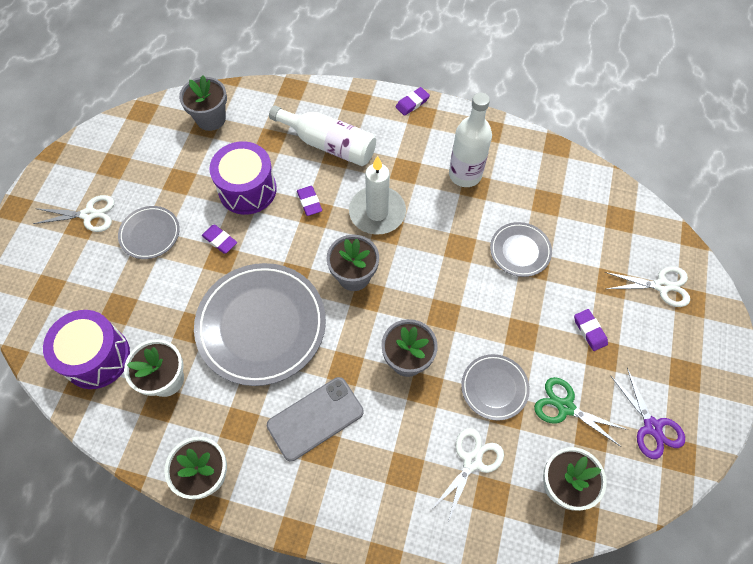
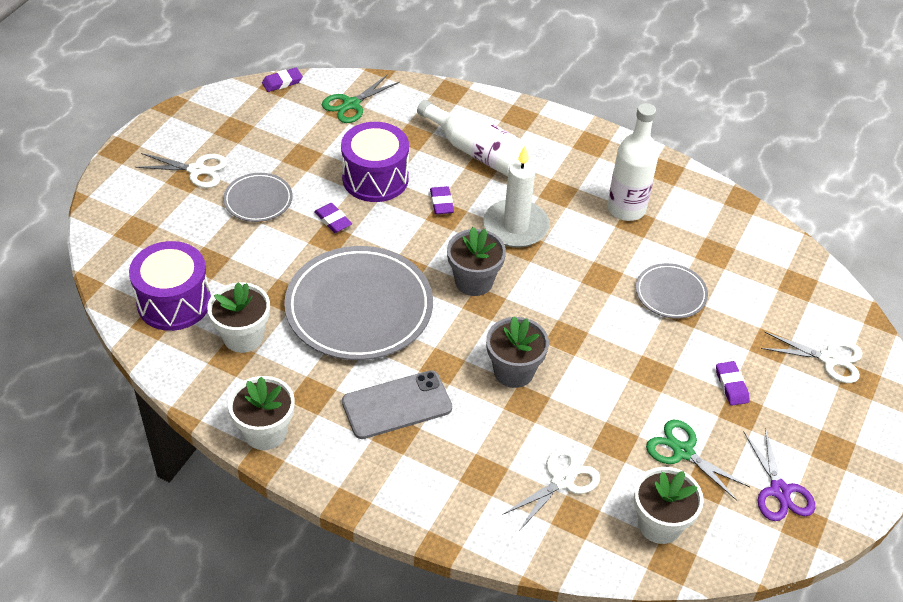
camera: 10 degrees right, 15 degrees down
grey flower pot [179,76,227,131] -> green scissors [322,74,400,123]
purple eraser [396,87,430,116] -> purple eraser moved to [262,68,303,92]
grey plate [461,354,530,421] -> none

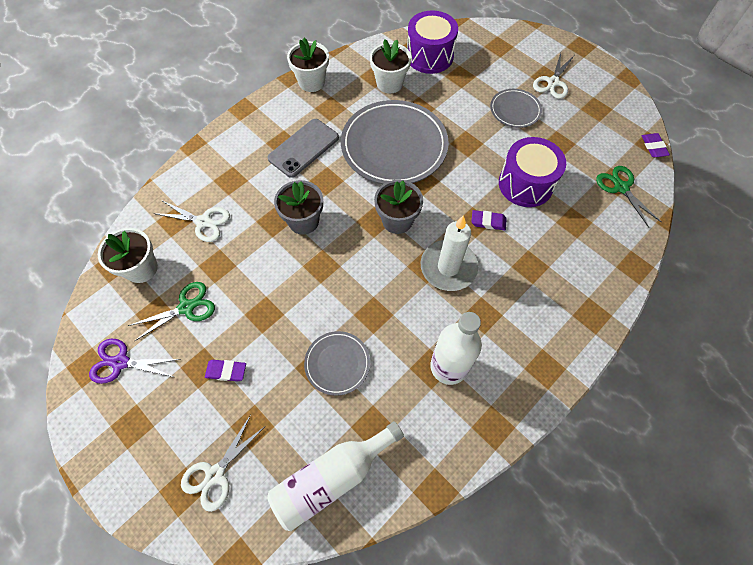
camera: 110 degrees right, 15 degrees up
purple eraser [314,203,352,233] -> none
grey phone [342,370,452,439] -> grey phone turned 45 degrees clockwise [268,119,339,178]
white bottle [417,100,532,177] -> white bottle moved to [267,421,404,531]
white scissors [502,447,600,531] -> white scissors turned 45 degrees counterclockwise [153,200,230,242]

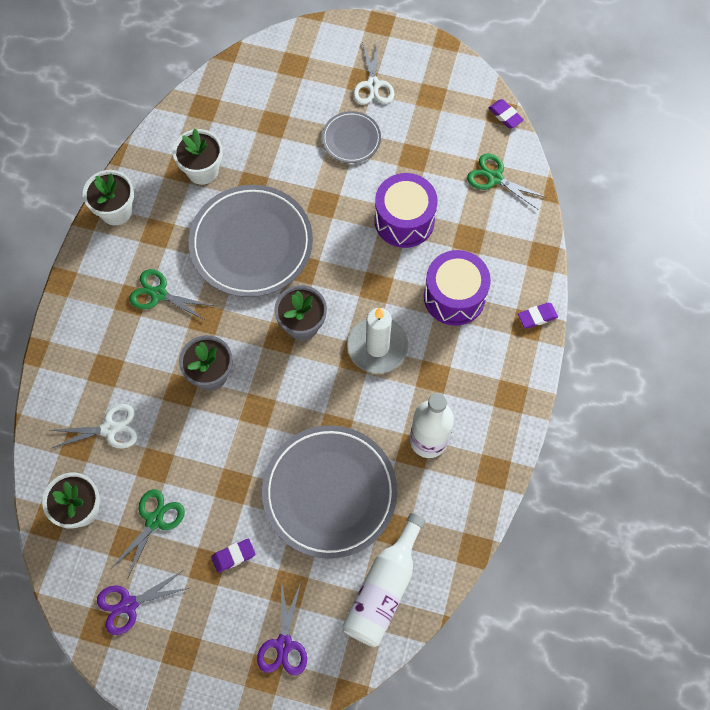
camera: 30 degrees left, 5 degrees up
white scissors [181,415,264,512] -> purple scissors [257,580,307,676]
grey phone [268,119,339,178] -> green scissors [129,269,214,321]
grey plate [304,331,370,396] -> grey plate [262,425,397,559], size x2.00
purple drum [407,10,458,74] -> purple drum moved to [424,250,491,326]
purple eraser [471,210,506,230] -> purple eraser moved to [518,303,558,329]

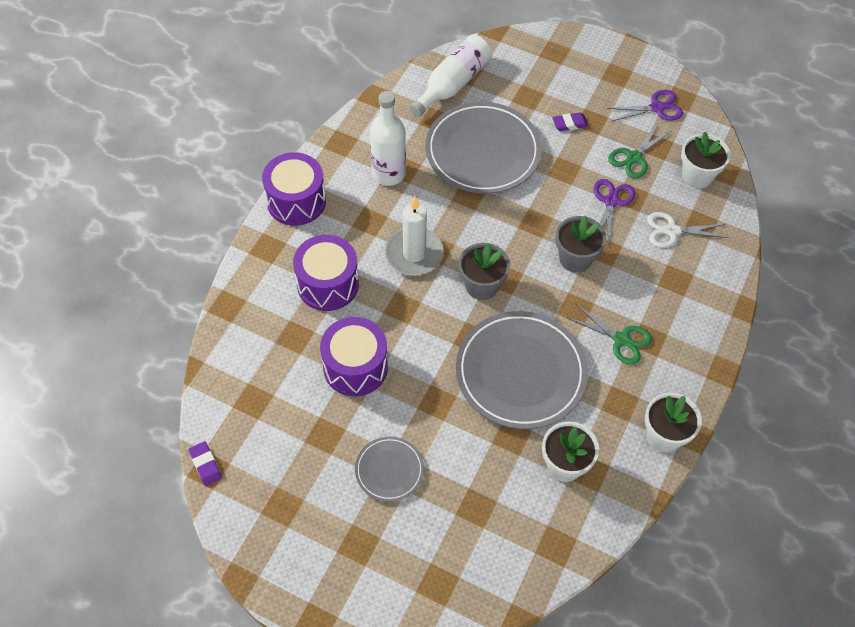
camera: 170 degrees left, 10 degrees down
purple scissors [257,580,307,676] -> purple scissors moved to [593,179,635,242]
white scissors [353,41,394,105] -> none
green scissors [467,153,547,209] -> none
purple eraser [518,303,558,329] -> none
none -> purple drum [262,152,326,226]

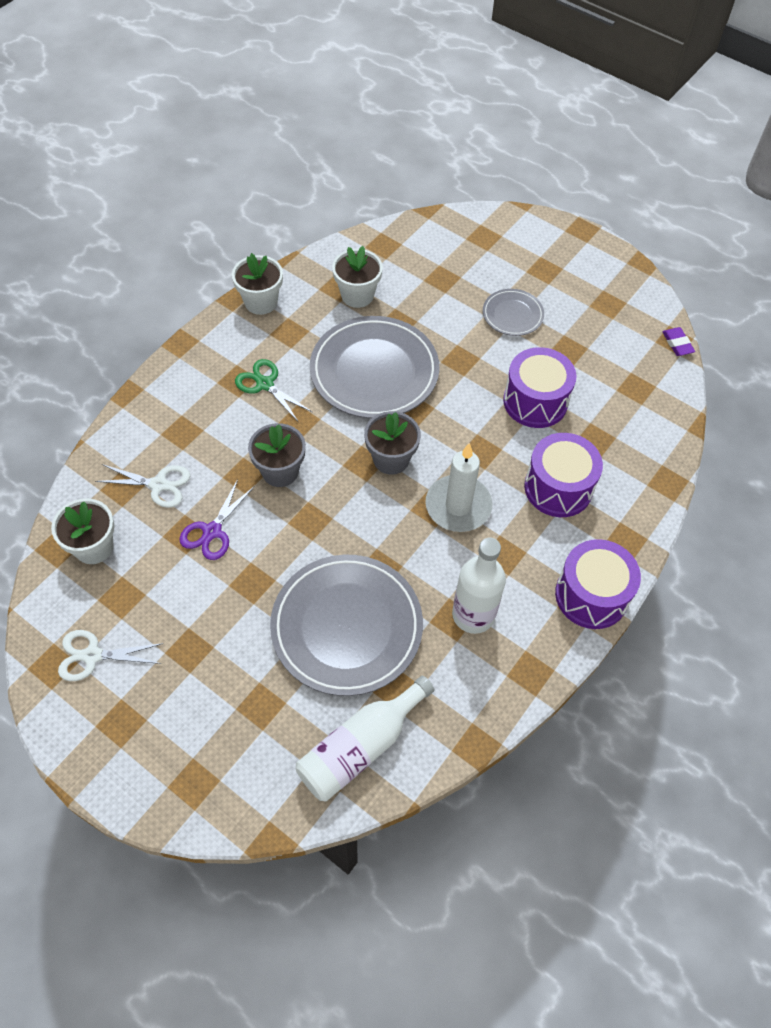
camera: 170 degrees left, 0 degrees up
purple eraser [552,112,589,131] -> none
purple scissors [607,90,683,122] -> white scissors [58,630,164,681]
green scissors [608,123,671,178] -> none

